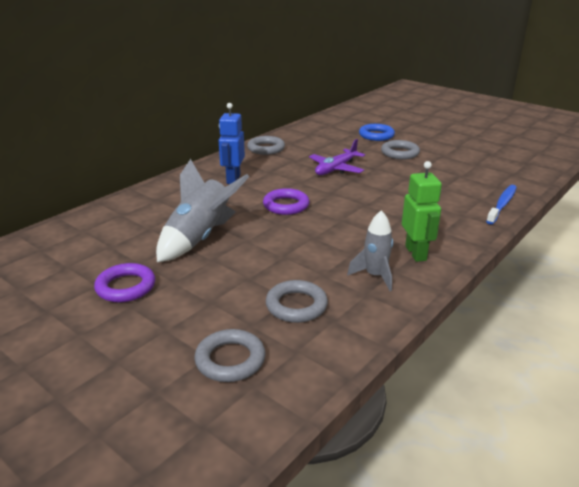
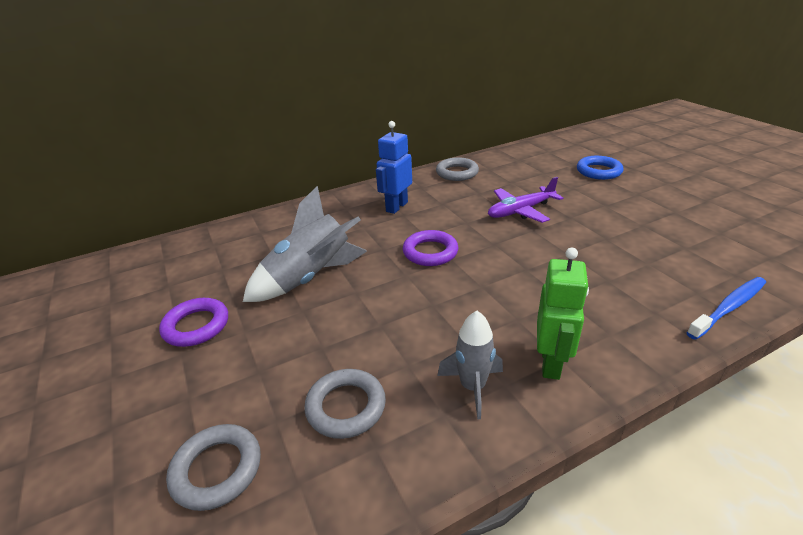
camera: 25 degrees right, 5 degrees up
grey ring [381,140,420,159] -> none

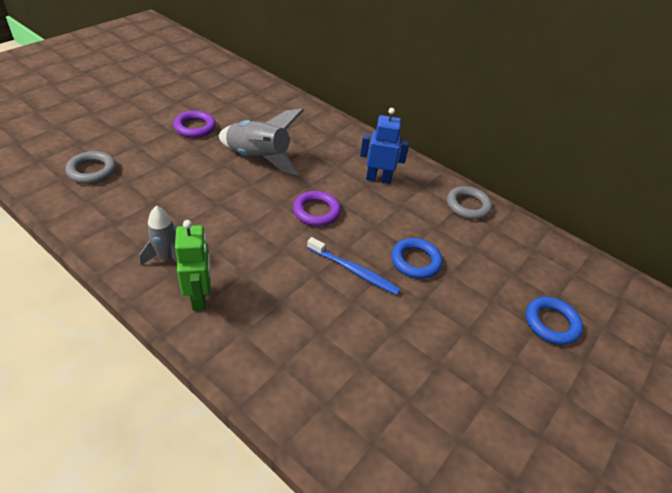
camera: 60 degrees right, 10 degrees up
grey ring [304,369,386,439] -> none
purple plane [488,177,563,223] -> blue ring [391,238,443,279]
green robot [537,248,589,380] -> green robot turned 90 degrees counterclockwise [175,220,211,311]
blue toothbrush [687,277,766,340] -> blue toothbrush moved to [307,237,401,295]

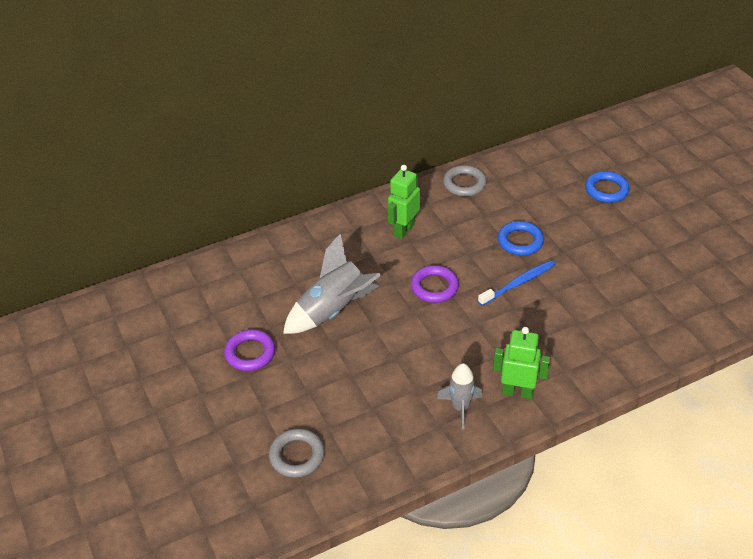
camera: 60 degrees left, 0 degrees up
blue robot [360,108,409,184] -> green robot [387,165,420,239]

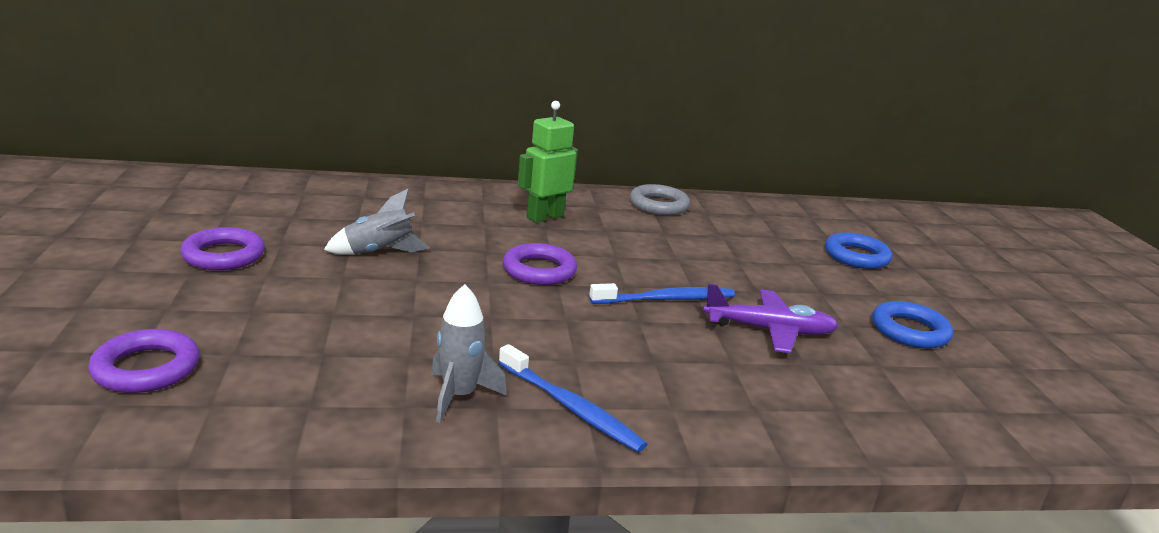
camera: 15 degrees right, 20 degrees down
grey ring [269,428,325,478] -> purple ring [88,329,200,393]
grey rocket [283,234,381,334] -> grey rocket [324,189,430,255], size x0.60
green robot [493,327,550,399] -> blue toothbrush [498,344,647,452]
blue ring [498,221,544,256] -> blue ring moved to [872,301,953,349]
none -> purple plane [703,284,839,353]

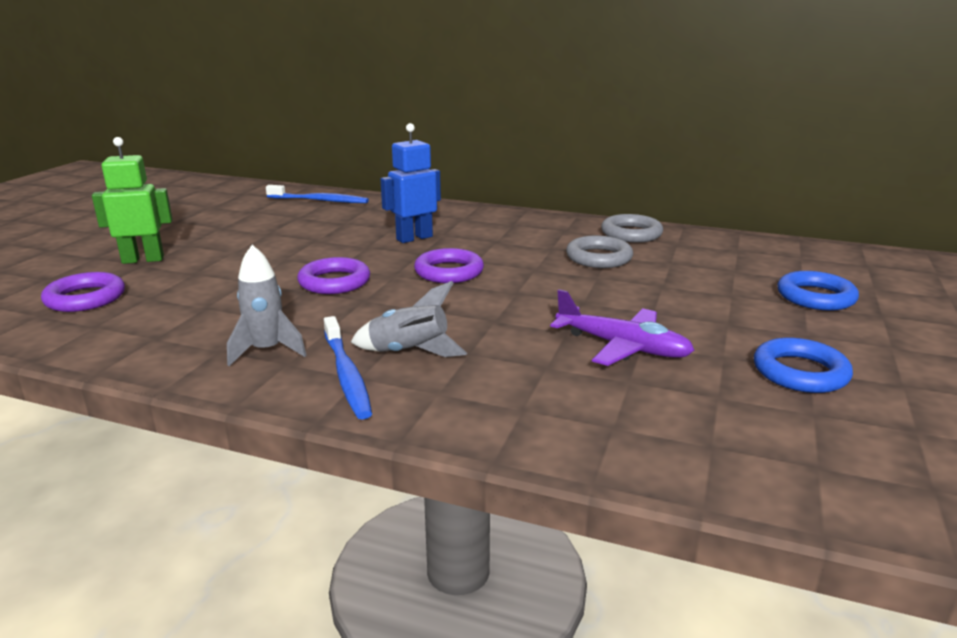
camera: 30 degrees right, 0 degrees up
purple ring [180,227,265,270] -> purple ring moved to [297,257,370,294]
grey rocket [324,189,430,255] -> grey rocket moved to [351,281,467,357]
green robot [518,101,578,223] -> green robot moved to [92,137,173,264]
blue toothbrush [589,283,735,304] -> blue toothbrush moved to [266,185,369,203]
none -> blue robot [380,123,441,243]
none -> grey ring [566,236,633,268]

